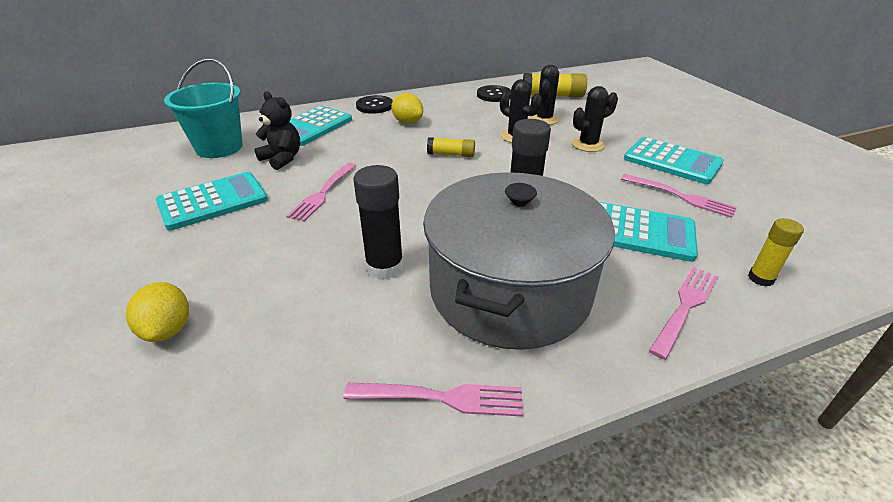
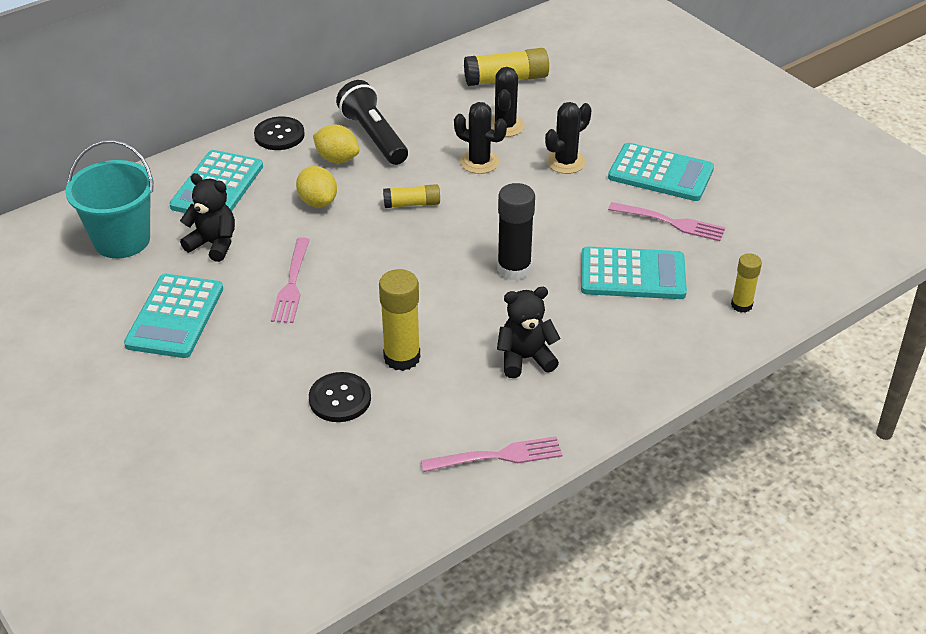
camera: 15 degrees left, 5 degrees up
yellow lemon [126,282,189,342] -> yellow lemon moved to [296,166,337,207]
turquoise calculator [156,172,268,230] -> turquoise calculator turned 150 degrees clockwise [124,274,223,358]
black glue stick [353,165,404,280] -> yellow glue stick [379,269,420,371]
grey pot [423,172,615,350] -> black teddy bear [497,287,561,378]
black button [477,85,511,102] -> black button moved to [309,372,371,422]
pink fork [649,267,718,360] -> none
none -> black flashlight [336,80,408,165]

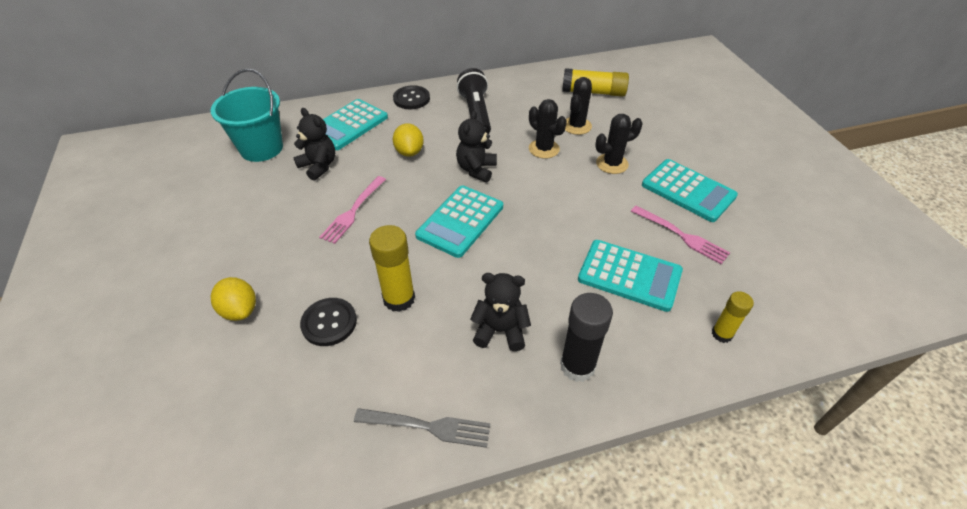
camera: 20 degrees right, 5 degrees up
turquoise calculator [124,274,223,358] -> turquoise calculator moved to [415,185,503,258]
yellow lemon [313,125,359,163] -> yellow lemon moved to [211,277,256,321]
yellow glue stick [383,184,440,208] -> black teddy bear [456,111,497,182]
pink fork [421,436,563,472] -> grey fork [354,408,490,448]
black glue stick [497,183,535,280] -> black glue stick moved to [560,293,613,382]

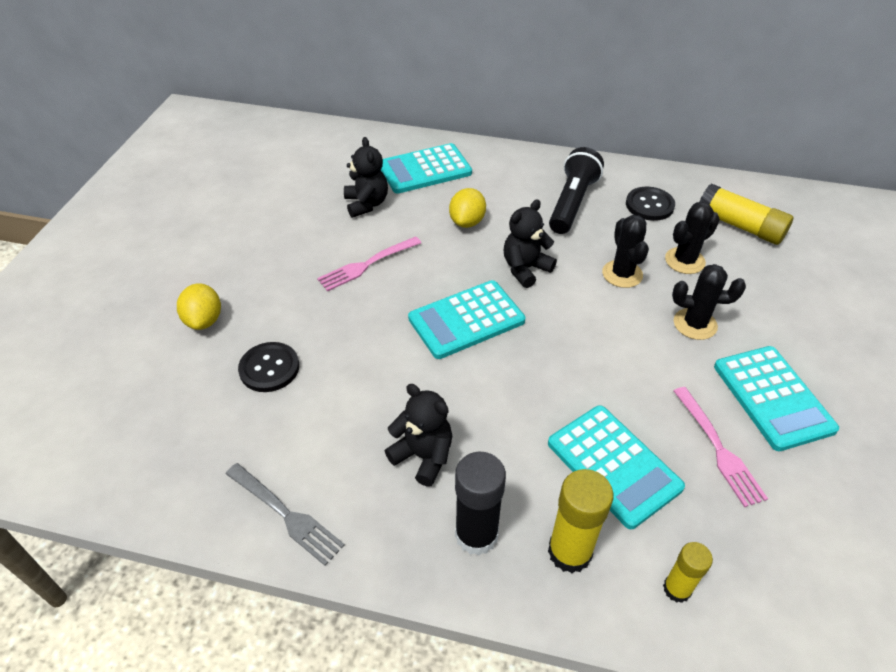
camera: 30 degrees right, 0 degrees up
turquoise bucket [211,69,283,162] -> none
yellow glue stick [369,225,415,312] -> yellow glue stick moved to [548,469,613,573]
black button [393,85,430,109] -> black button moved to [626,187,675,221]

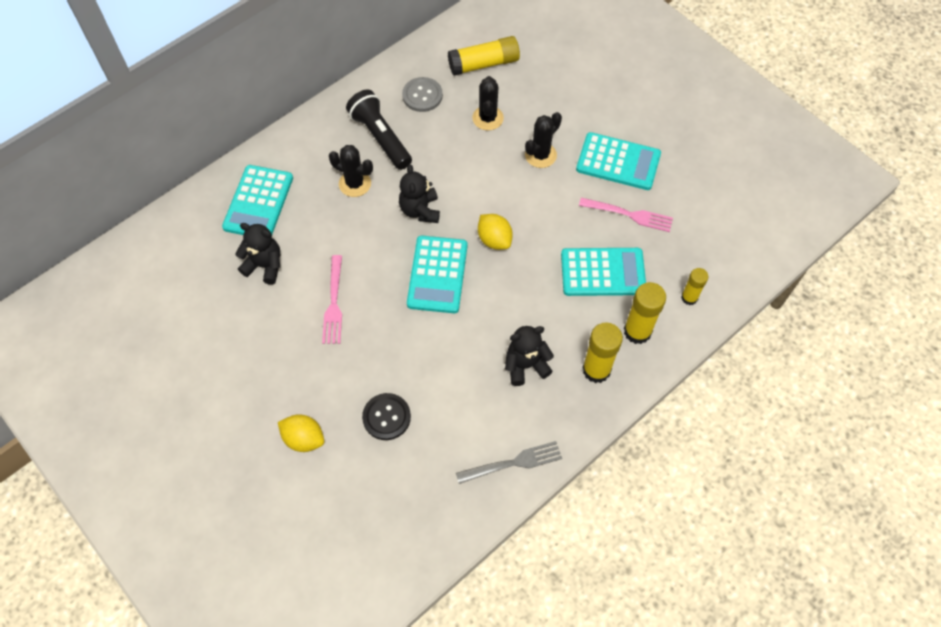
camera: 55 degrees left, 15 degrees up
yellow lemon [449,188,486,228] -> yellow lemon moved to [478,214,513,250]
black glue stick [455,452,506,556] -> yellow glue stick [583,322,623,383]
black cactus [602,215,649,288] -> black cactus moved to [329,145,373,197]
black button [626,187,675,221] -> grey button [402,77,443,112]

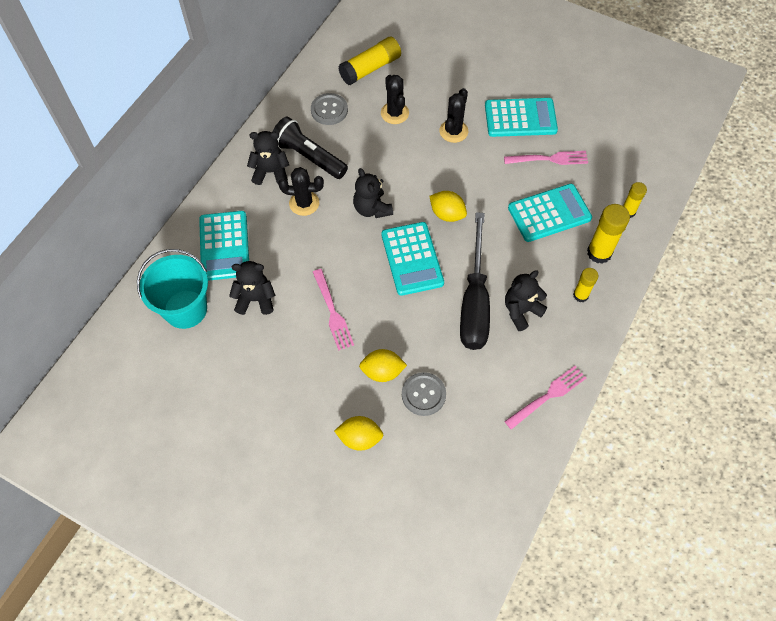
camera: 20 degrees left, 0 degrees up
black button [362,393,411,440] -> grey button [402,372,446,416]
grey fork [456,441,562,484] -> pink fork [504,366,586,430]
yellow glue stick [583,322,623,383] -> yellow glue stick [573,268,598,302], size x0.61
none -> turquoise bucket [137,249,208,329]
none -> black teddy bear [247,131,289,185]
none -> yellow lemon [359,349,407,382]
none -> black screwdriver [460,212,490,350]

